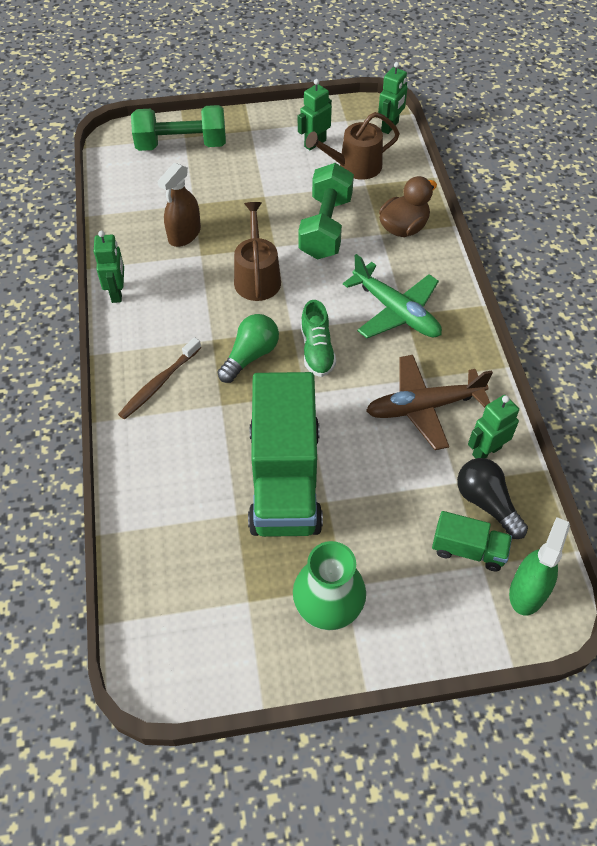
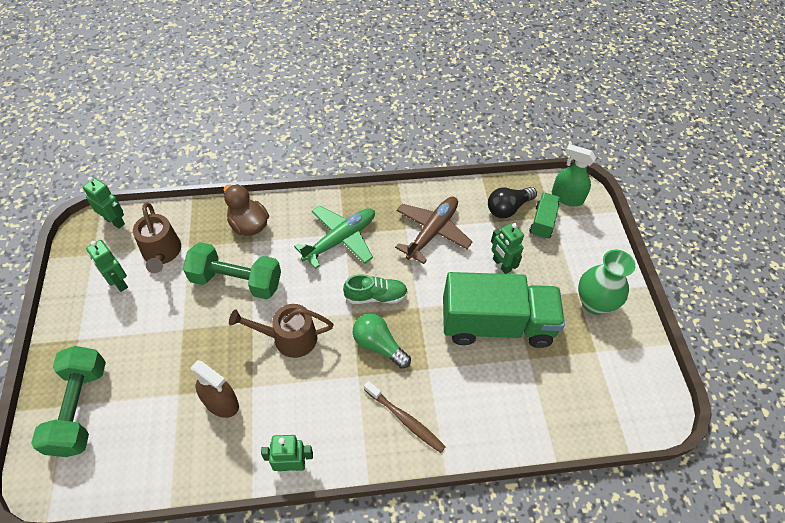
camera: 90 degrees left, 0 degrees up
brown plane [366,355,493,450] -> brown plane turned 135 degrees counterclockwise [395,197,472,264]
green robot [468,395,519,459] -> green robot moved to [491,223,524,274]

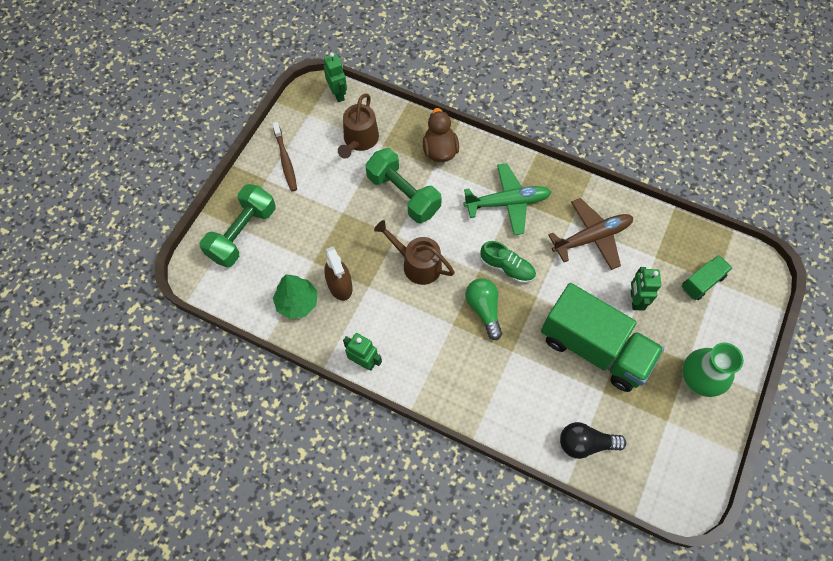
camera: 35 degrees right, 10 degrees up
green robot [86,240,128,292] -> none
brown toothbrush [364,381,446,453] -> brown toothbrush moved to [272,122,297,192]
black light bulb [488,187,537,218] -> black light bulb moved to [560,422,626,459]
green spray bottle [552,144,596,206] -> none
none -> green tree [273,275,317,319]

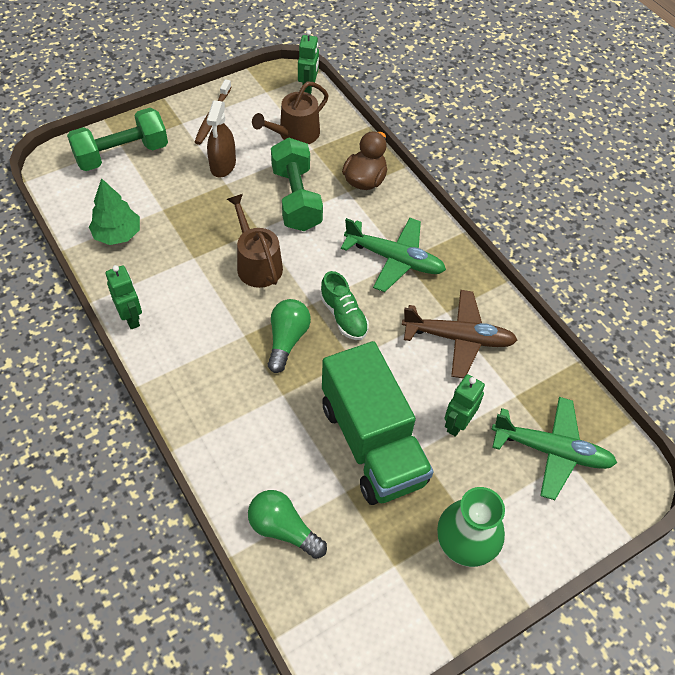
camera: 30 degrees right, 10 degrees down
brown spray bottle [324,246,352,301] -> brown spray bottle moved to [207,100,236,177]
black light bulb [560,422,626,459] -> green light bulb [248,490,327,559]
green truck [682,255,732,300] -> green plane [492,397,617,500]

